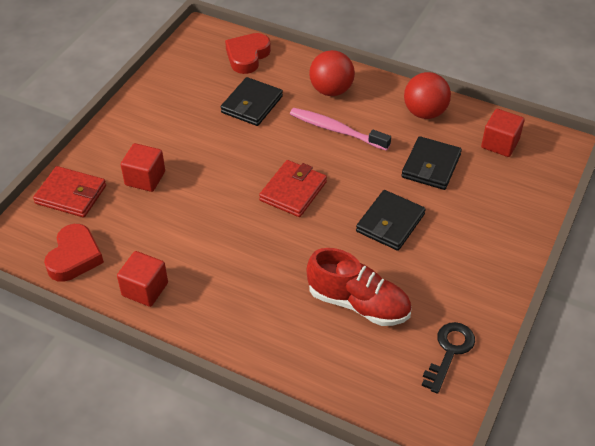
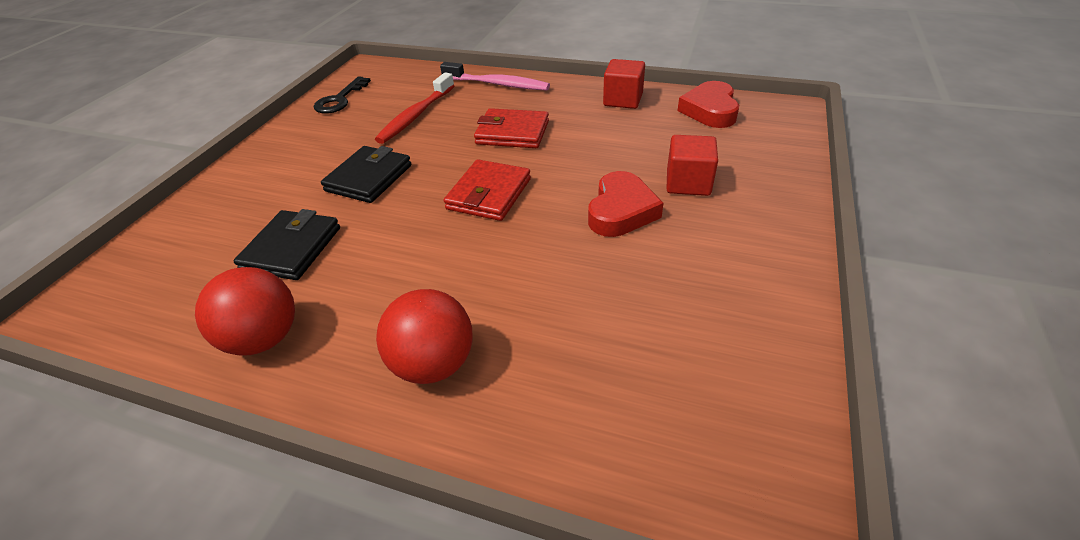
camera: 175 degrees right, 5 degrees down
red wallet [33,166,106,217] -> red wallet moved to [474,108,549,148]
black wallet [221,77,283,126] -> none
red heart [225,33,271,74] -> red heart moved to [588,171,663,237]
pink toothbrush [290,108,391,151] -> pink toothbrush moved to [440,62,550,91]
red shoe [306,248,411,326] -> red toothbrush [375,72,455,144]
red cube [481,109,525,157] -> none

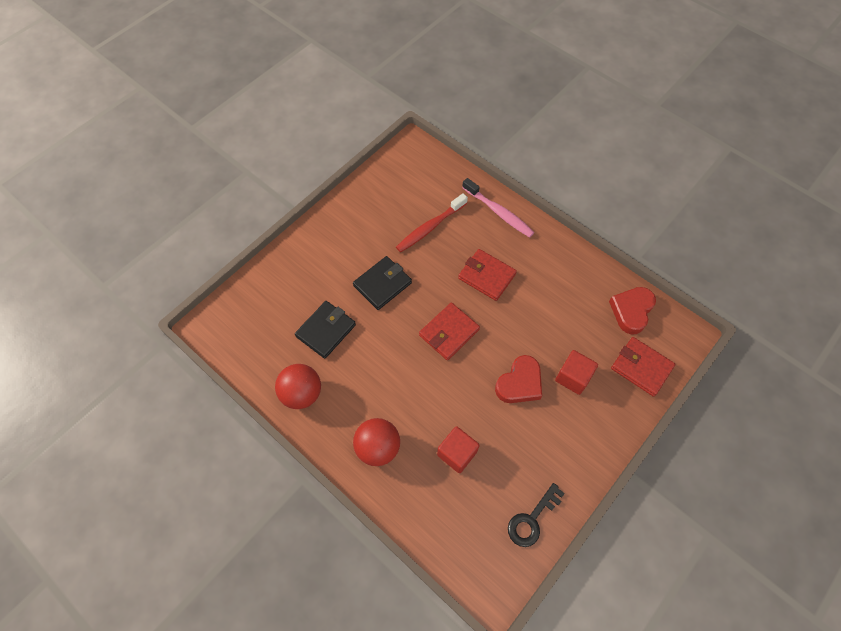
camera: 20 degrees right, 20 degrees up
black key [314,76,371,113] -> black key moved to [508,483,565,547]
red cube [603,59,645,109] -> red cube moved to [437,426,480,473]
none -> red wallet [611,337,675,397]

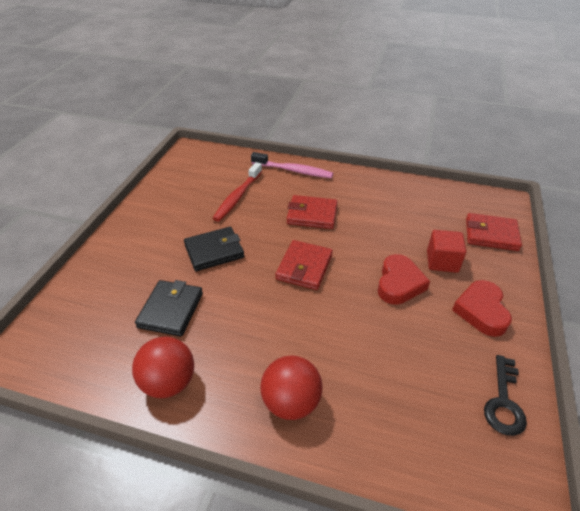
camera: 25 degrees left, 20 degrees down
black wallet [353,256,412,310] -> black wallet turned 45 degrees clockwise [184,227,244,271]
red cube [437,426,480,473] -> none
red heart [609,287,656,335] -> red heart moved to [452,280,512,337]

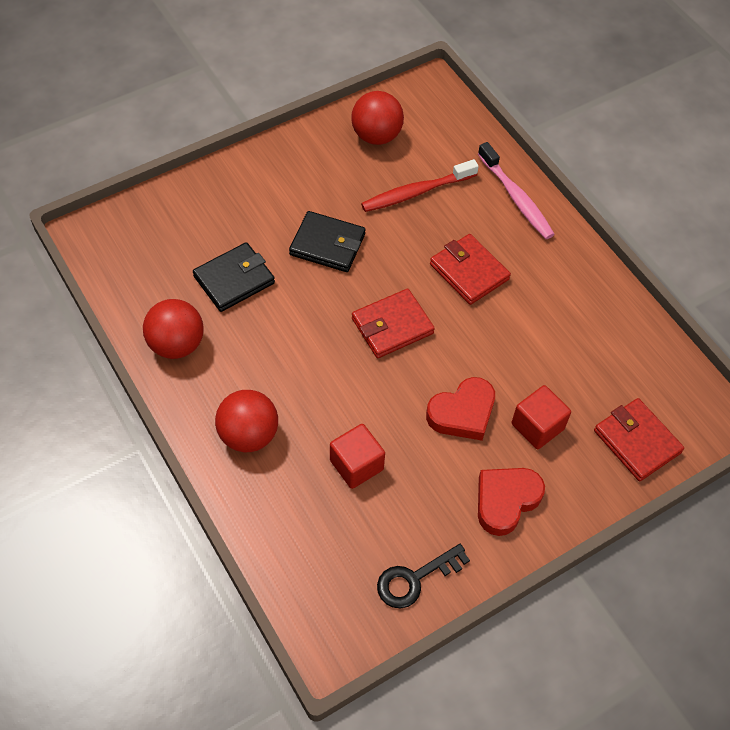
camera: 40 degrees right, 15 degrees up
none -> red cube [330,424,385,489]
none -> red ball [351,91,404,145]

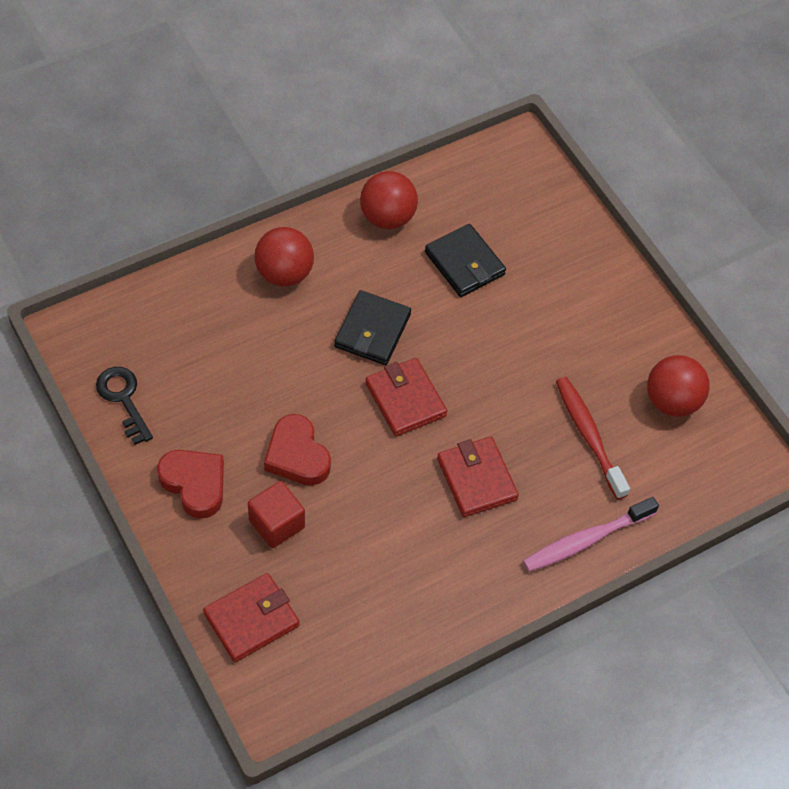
camera: 90 degrees right, 0 degrees up
black wallet [289,211,365,272] -> black wallet moved to [334,290,411,365]
red cube [330,424,385,489] -> none
red wallet [430,234,511,305] -> red wallet turned 75 degrees counterclockwise [437,437,519,517]

